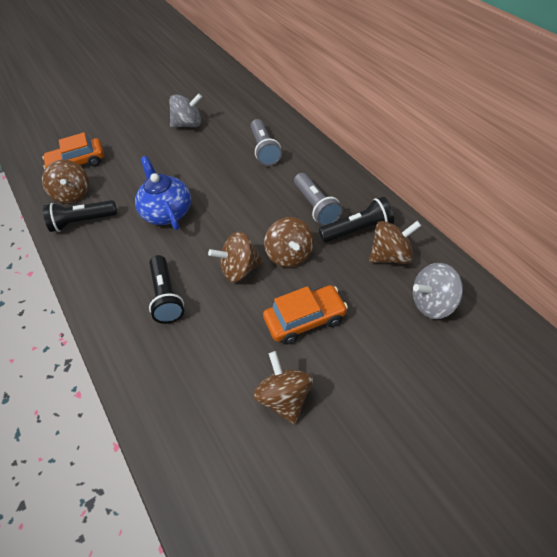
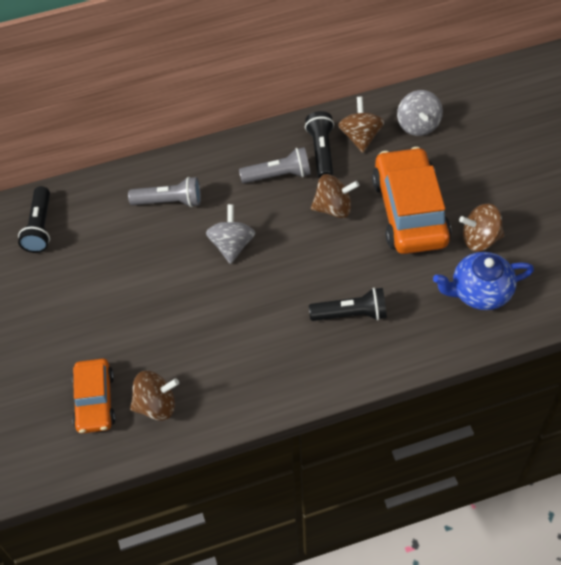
camera: 80 degrees left, 5 degrees up
black flashlight [43,200,117,232] -> black flashlight moved to [18,186,50,253]
blue teapot [135,156,191,230] -> blue teapot moved to [433,252,534,310]
grey spinning top [169,93,202,128] -> grey spinning top moved to [206,204,255,264]
brown spinning top [208,231,263,282] -> none
orange car [263,285,348,345] -> orange car [372,147,452,254], size x1.69

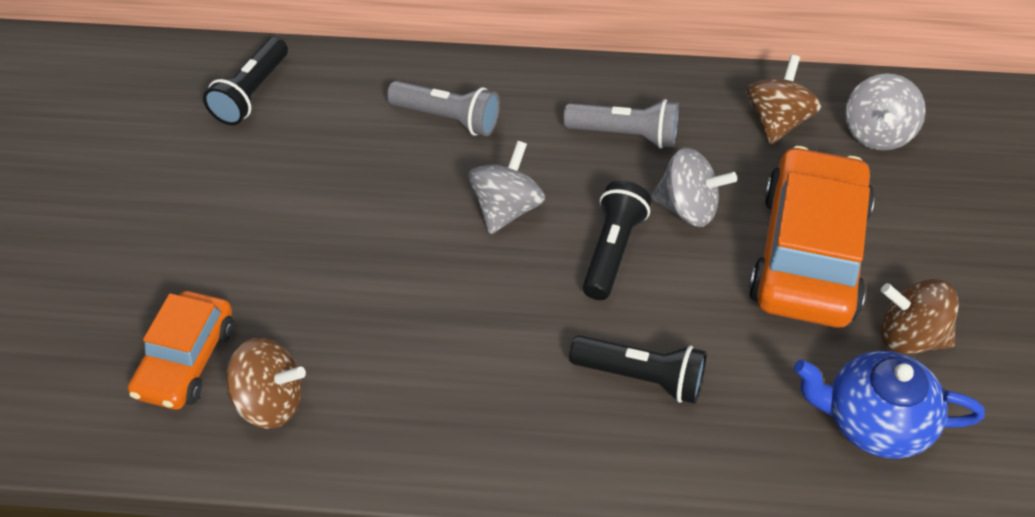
camera: 20 degrees right, 5 degrees down
black flashlight [305,111,334,178] -> black flashlight moved to [583,180,652,300]
brown spinning top [311,174,359,218] -> grey spinning top [651,148,737,227]

